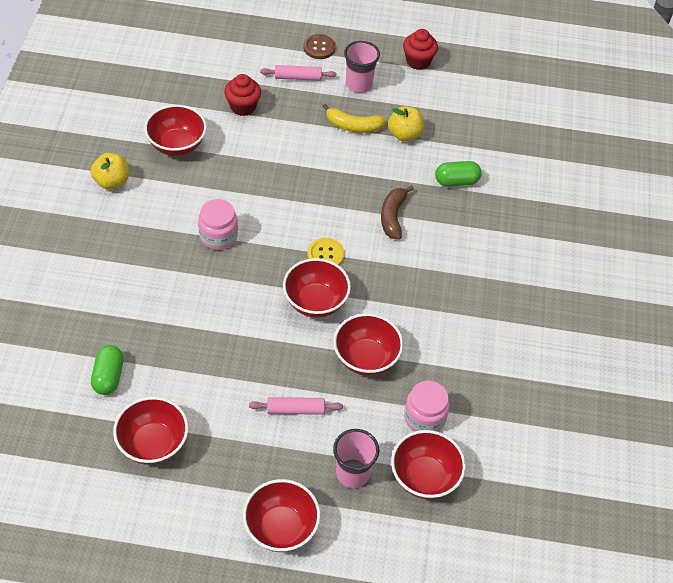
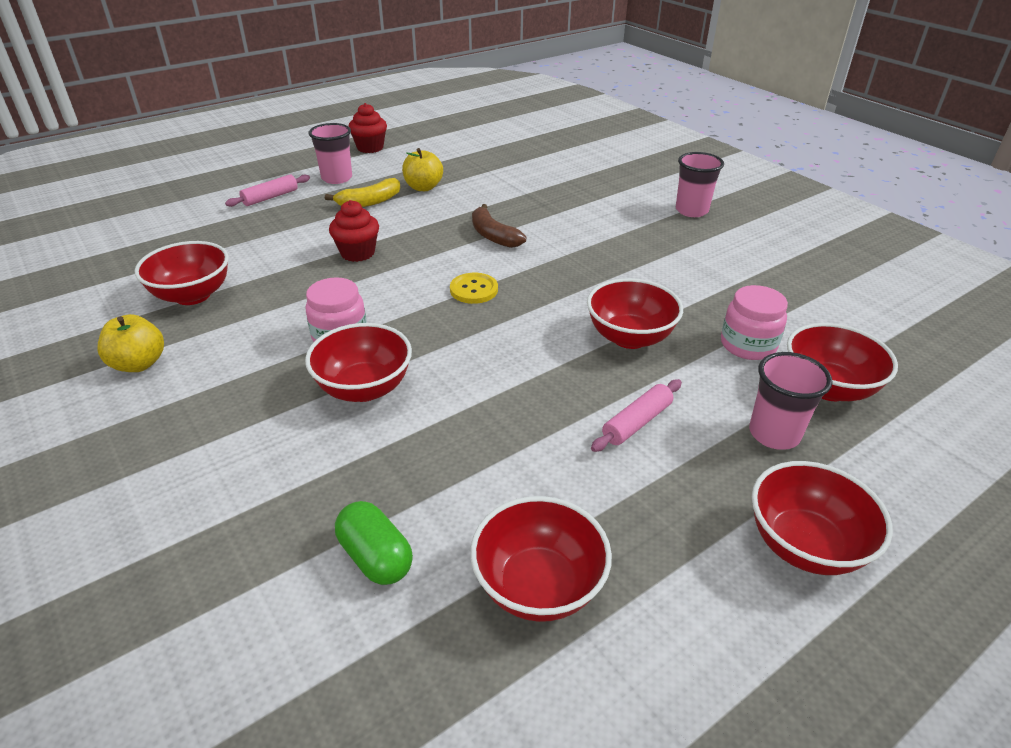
camera: 40 degrees left, 15 degrees down
red cupcake [224,74,261,116] -> red cupcake moved to [329,200,379,262]
red bowl [283,258,351,318] -> red bowl moved to [305,323,412,402]
brown button [303,34,336,59] -> none
green capsule [435,161,482,187] -> none
none -> pink cup [676,152,724,217]

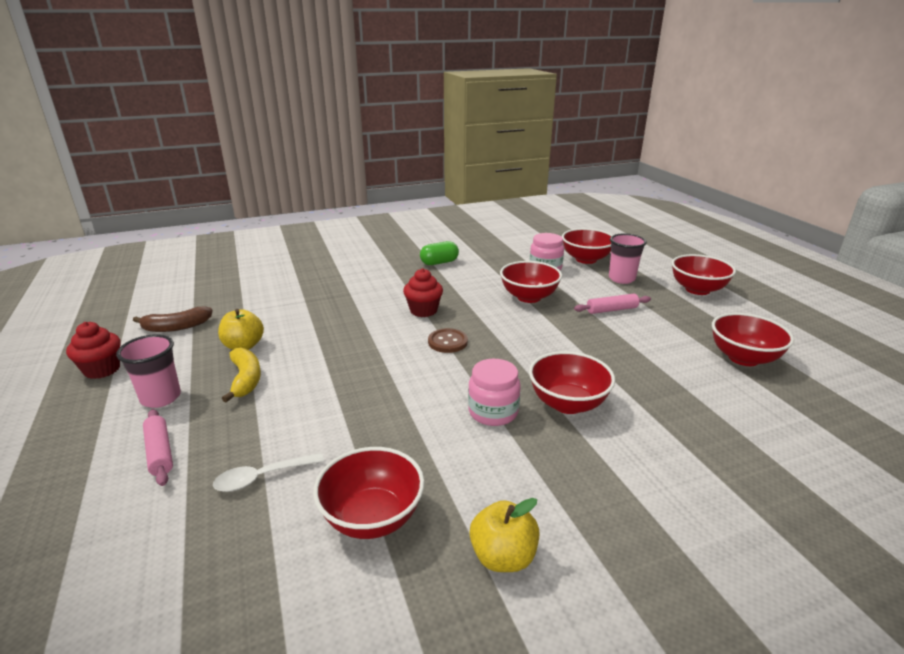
camera: 75 degrees left, 10 degrees down
red cupcake [329,200,379,262] -> red cupcake moved to [403,268,443,317]
green capsule [335,501,413,585] -> green capsule moved to [420,241,459,265]
yellow button [450,273,498,304] -> brown button [428,328,468,353]
brown banana [472,204,526,248] -> brown banana moved to [133,307,212,332]
pink rolling pin [591,379,682,452] -> pink rolling pin turned 75 degrees counterclockwise [574,294,651,314]
pink cup [676,152,724,217] -> none
none -> white spoon [213,453,324,492]

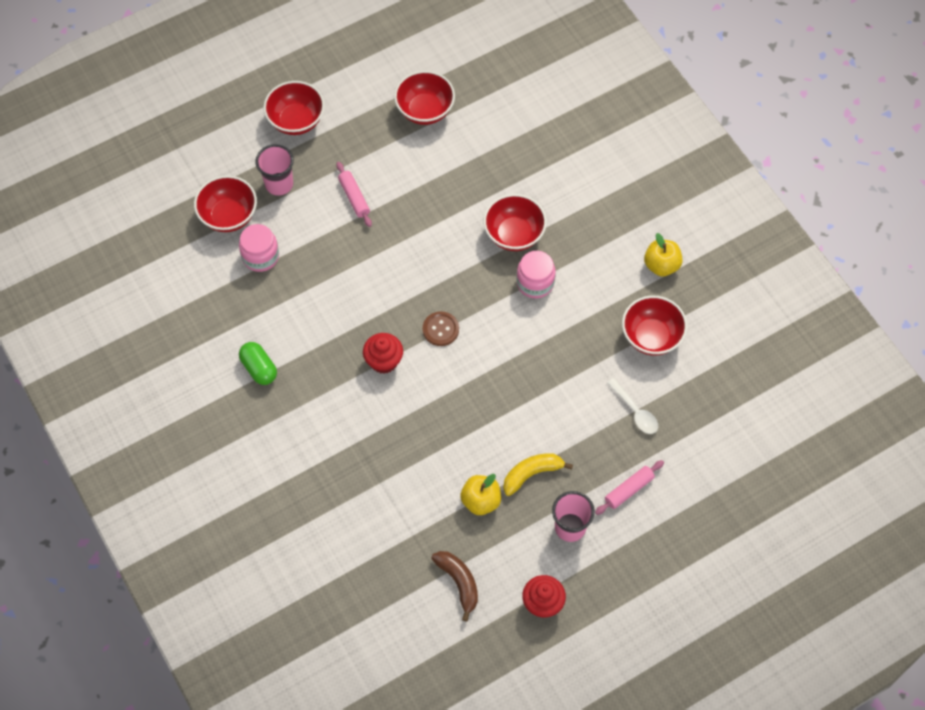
camera: 100 degrees left, 35 degrees up
red bowl [500,261,562,303] -> none

